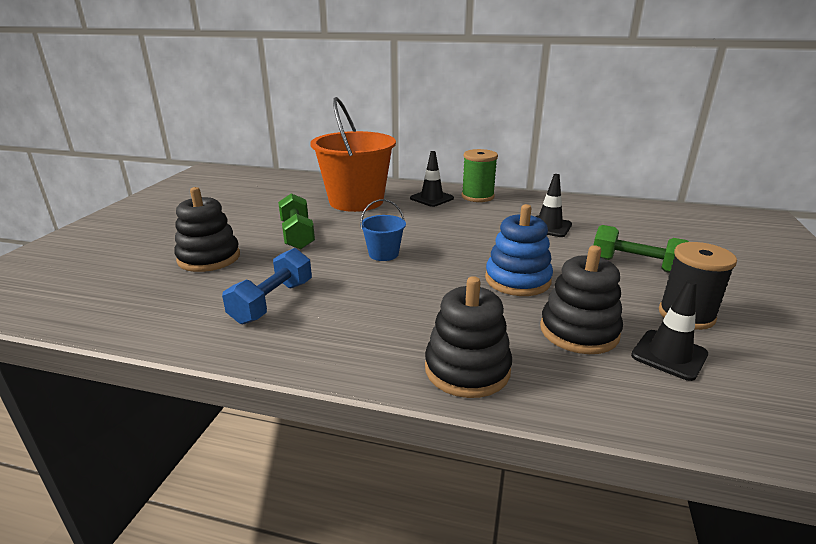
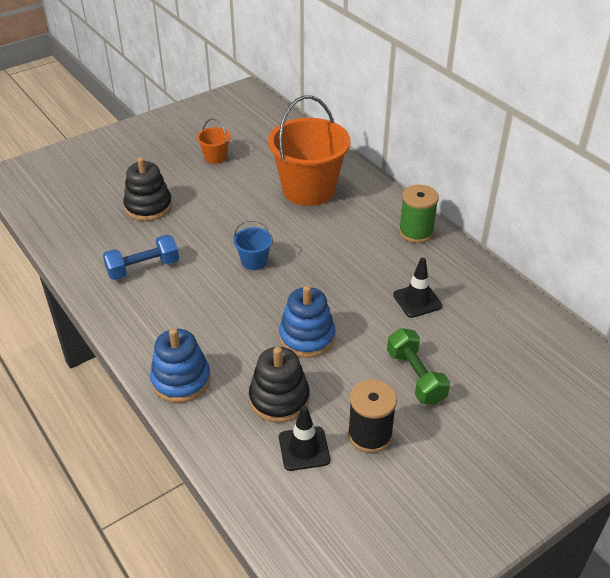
camera: 40 degrees right, 15 degrees up
green dumbbell [278,193,315,249] -> none
black traffic cone [410,151,454,207] -> none
black stacking toy [425,276,512,398] -> blue stacking toy [150,328,211,403]
none -> orange bucket [197,119,231,164]

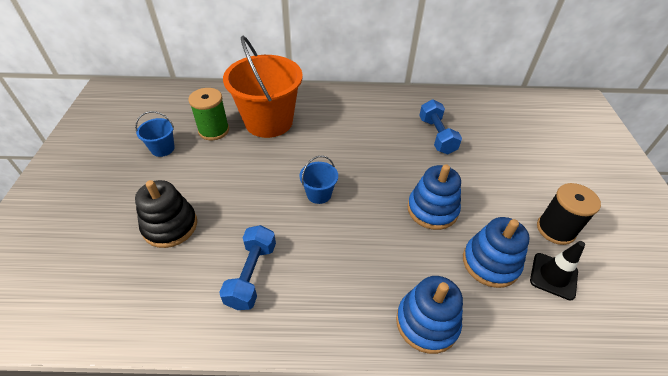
camera: 55 degrees left, 5 degrees up
orange bucket [197,119,231,164] -> blue bucket [135,111,175,157]
black stacking toy [249,347,310,423] -> blue stacking toy [463,217,530,288]
green dumbbell [387,328,450,405] -> none
black traffic cone [393,258,442,318] -> blue dumbbell [419,100,462,154]
green spool [399,185,439,243] -> green spool moved to [188,88,229,140]

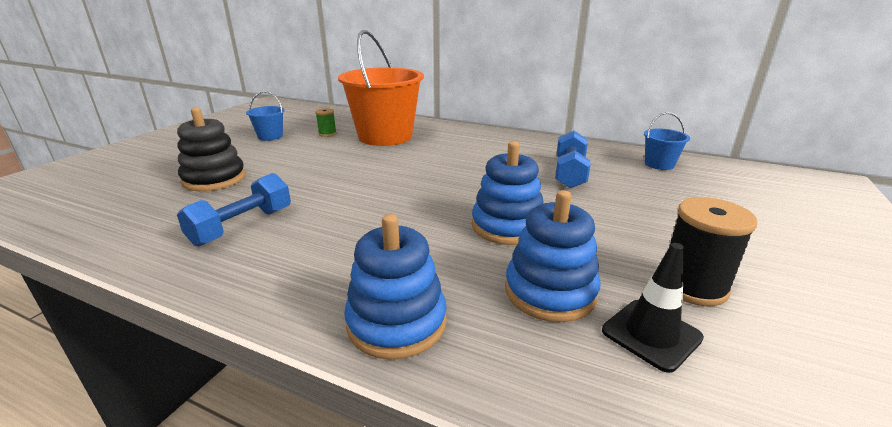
camera: 25 degrees right, 20 degrees down
green spool [188,88,229,140] -> green spool [315,108,337,137], size x0.54
blue bucket [299,156,338,204] -> blue bucket moved to [644,112,690,170]

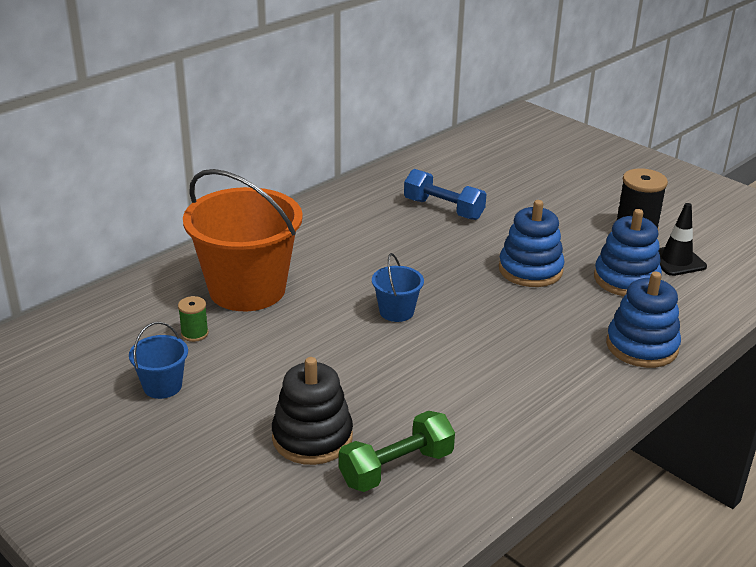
camera: 70 degrees left, 5 degrees up
blue dumbbell [177,173,291,246] -> none
blue bucket [644,112,690,170] -> blue bucket moved to [372,253,424,322]
none -> green dumbbell [339,411,455,492]

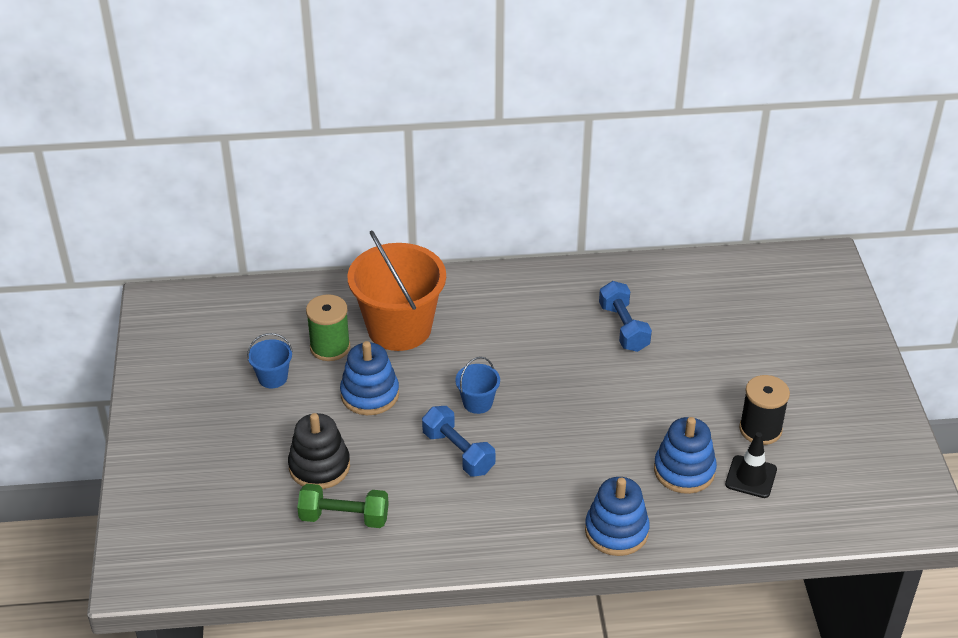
camera: 40 degrees right, 10 degrees up
green spool [178,296,209,342] -> green spool [306,294,350,361], size x1.85
blue stacking toy [499,200,564,287] -> blue stacking toy moved to [340,341,399,415]
none -> blue dumbbell [422,406,495,477]

